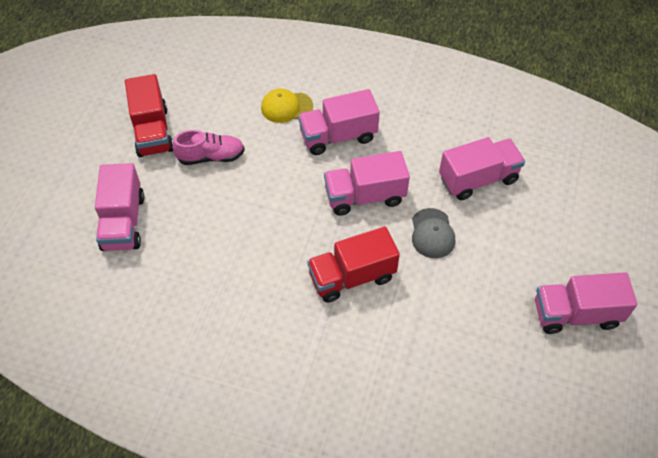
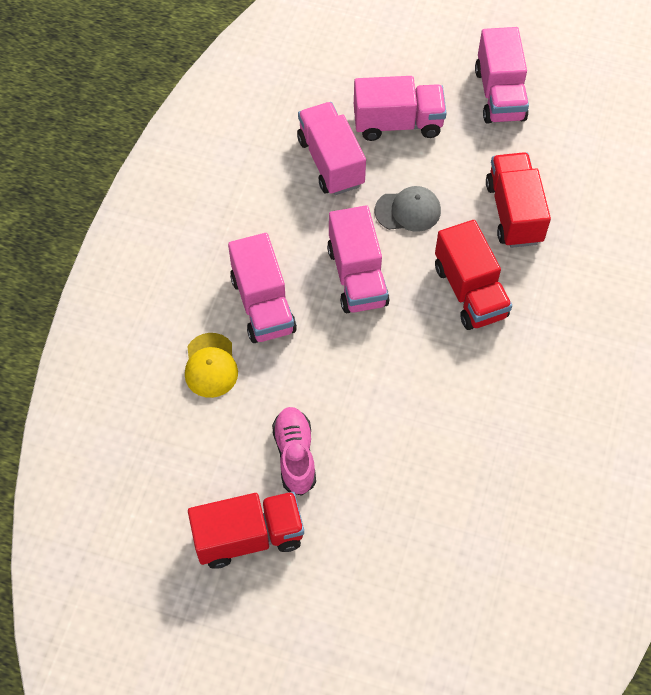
camera: 90 degrees left, 5 degrees up
pink truck [95,163,144,251] -> pink truck moved to [354,76,446,141]
none -> red truck [486,152,551,248]

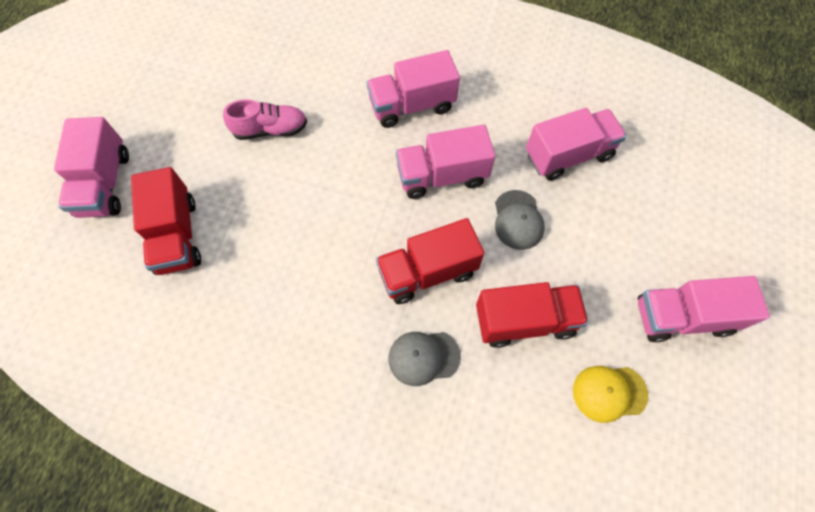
camera: 90 degrees right, 5 degrees up
yellow cap [185,333,238,398] -> yellow cap moved to [573,366,649,423]
red truck [188,492,304,569] -> red truck moved to [131,167,201,275]
pink truck [354,76,446,141] -> pink truck moved to [54,117,129,218]
none -> grey cap [389,332,461,386]

